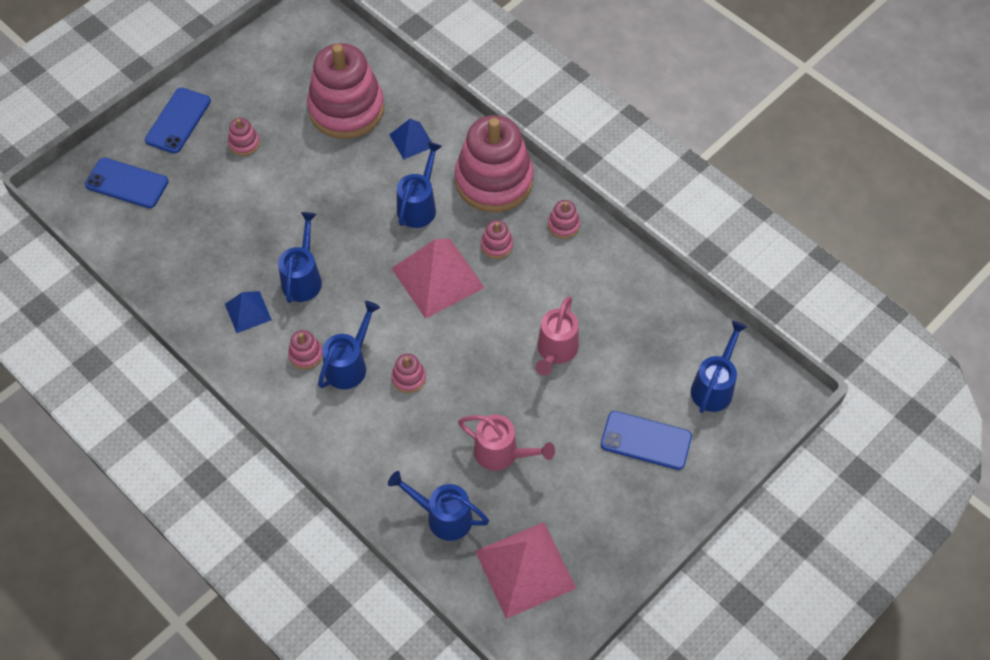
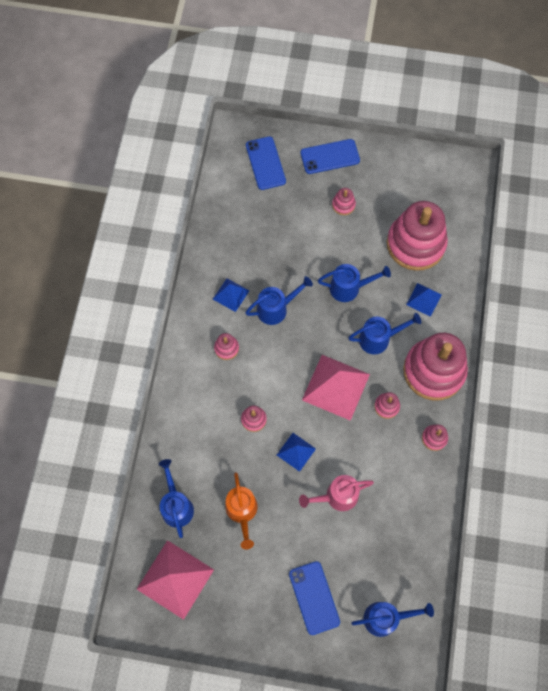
camera: 55 degrees right, 10 degrees up
blue watering can [318,301,380,389] -> blue watering can moved to [318,264,391,302]
pink watering can [458,414,555,471] -> orange watering can [225,472,258,550]
none -> blue pyramid [277,433,316,472]

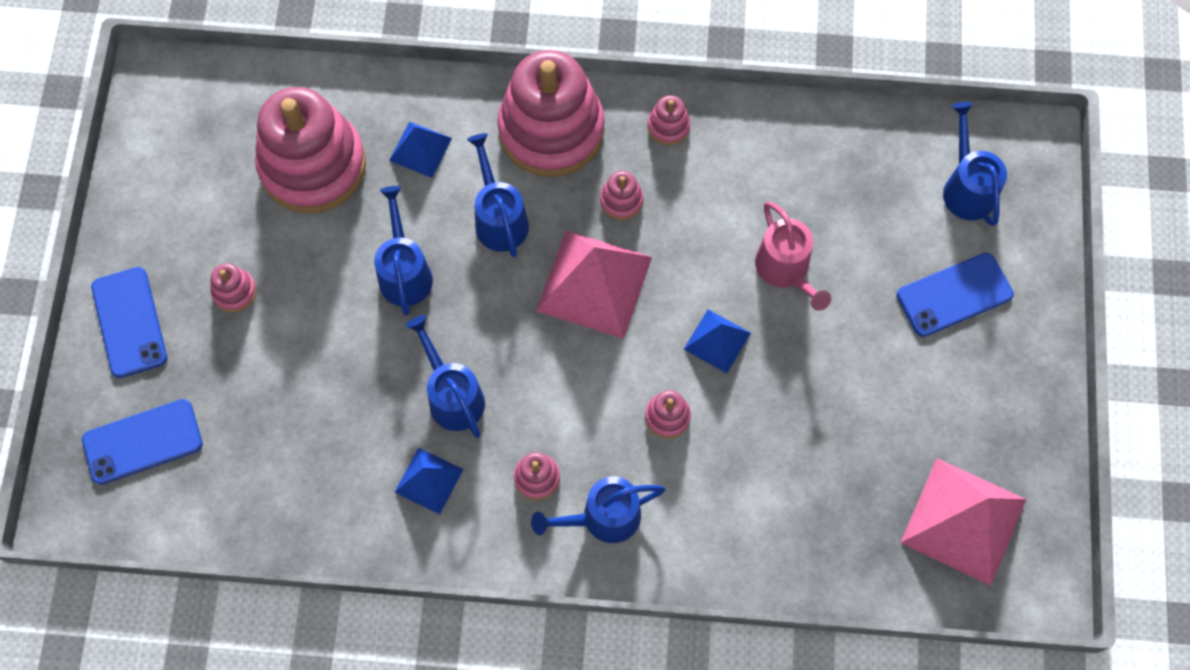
camera: 95 degrees left, 0 degrees up
blue watering can [159,459,194,538] -> blue watering can moved to [531,477,665,543]
orange watering can [225,472,258,550] -> none

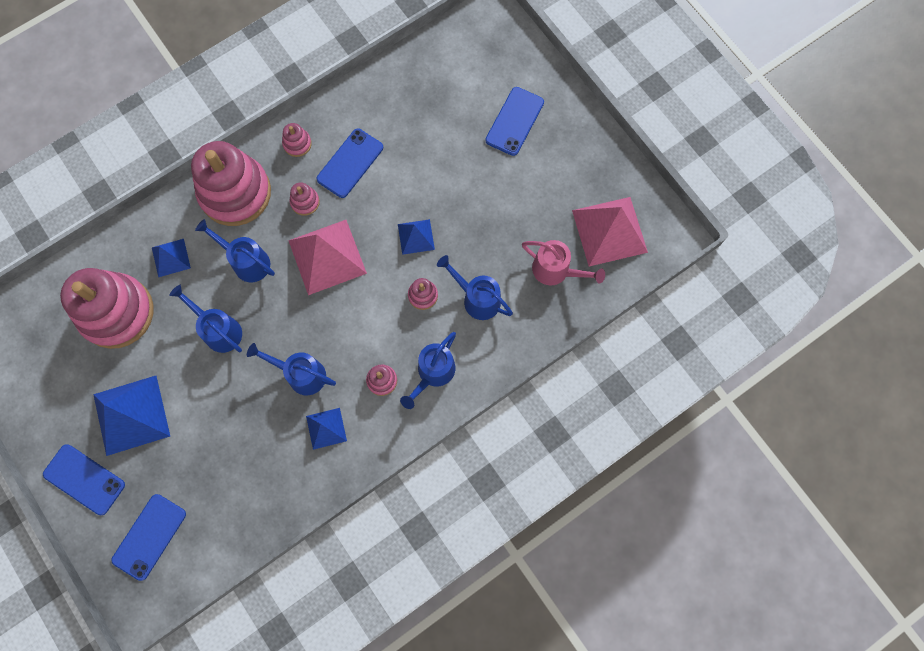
camera: 40 degrees left, 5 degrees up
pink stacking toy [210,263,257,312] -> blue pyramid [93,376,170,456]
pink watering can [755,202,831,311] -> pink watering can moved to [522,240,605,285]
blue watering can [943,102,1007,226] -> blue watering can moved to [437,255,513,320]
none -> blue phone [317,129,383,198]

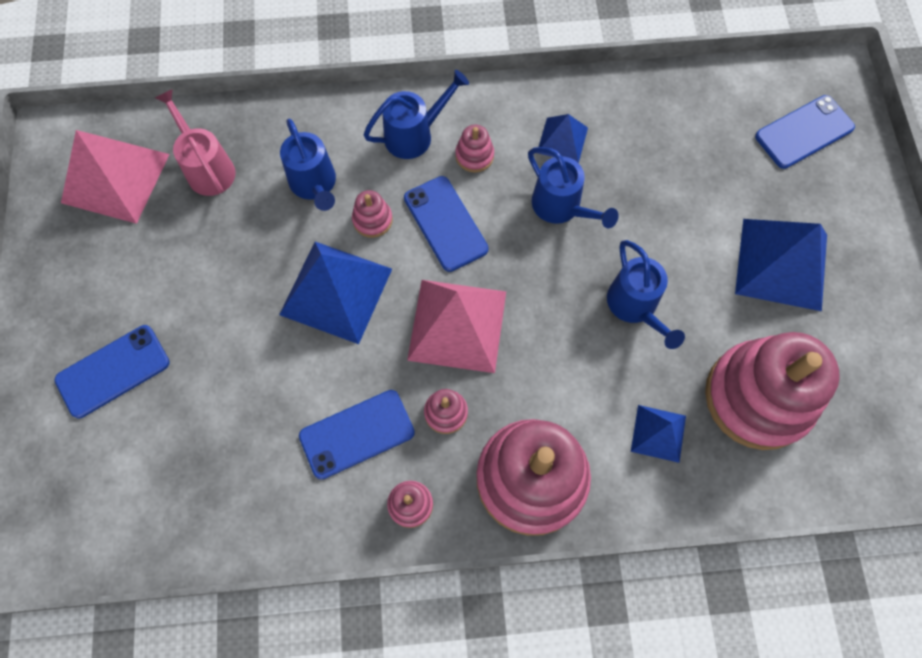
camera: 150 degrees left, 5 degrees down
blue phone [43,444,125,515] -> blue phone moved to [404,176,489,272]
blue watering can [195,219,275,282] -> none
blue pyramid [398,219,435,255] -> blue pyramid [279,242,392,344], size x1.88

